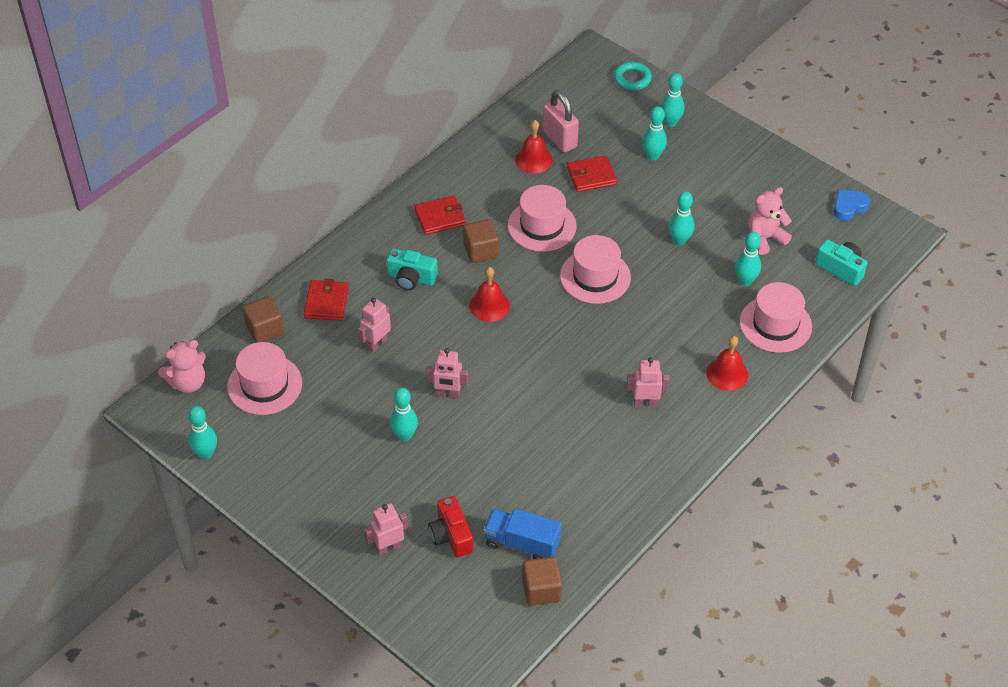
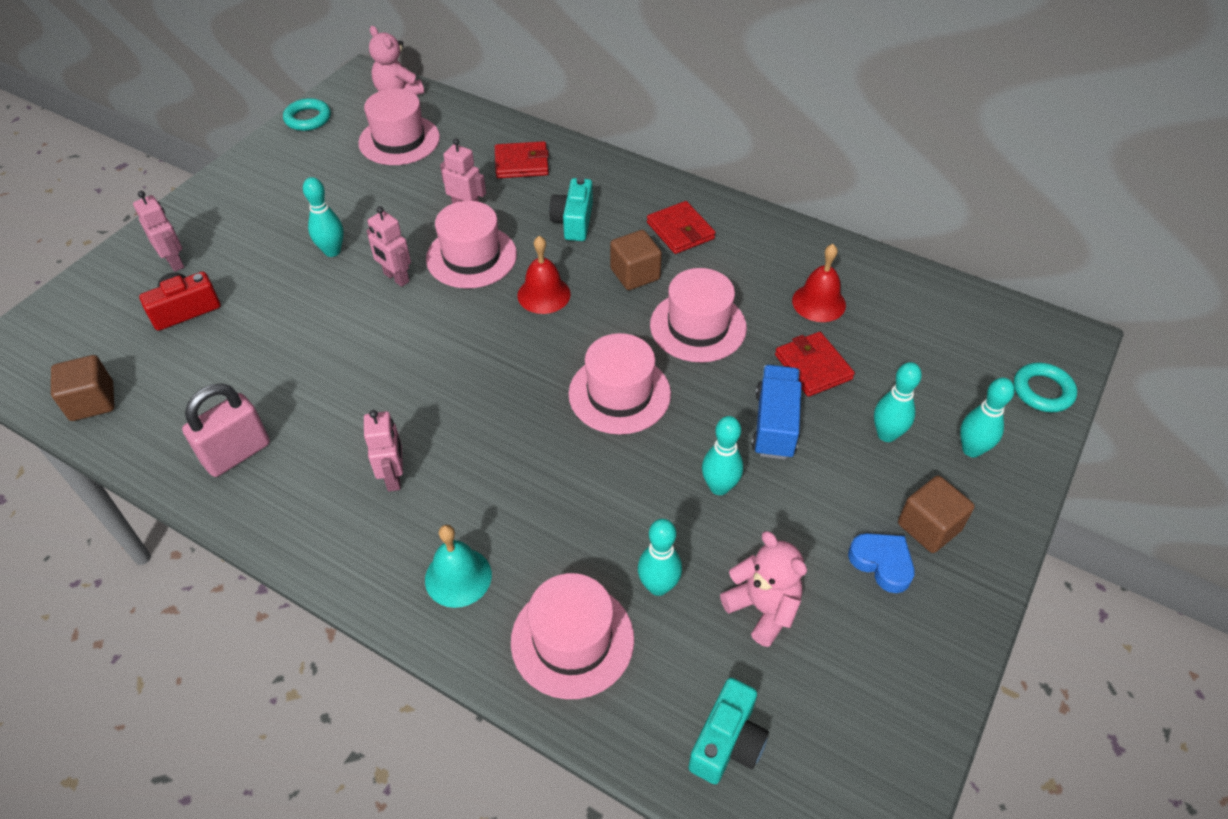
camera: 80 degrees right, 0 degrees up
turquoise bowling pin [188,406,217,460] -> turquoise ring [283,98,331,131]
brown cube [243,296,284,343] -> brown cube moved to [898,476,975,553]
pink robot [426,348,468,399] -> pink robot turned 45 degrees counterclockwise [367,206,411,287]
blue truck [484,509,562,559] -> blue truck moved to [751,365,802,460]
pink padlock [543,90,579,152] -> pink padlock moved to [182,384,270,477]
red bell [706,336,748,391] -> turquoise bell [425,525,492,608]
blue heart [833,190,870,221] -> blue heart moved to [848,533,915,593]
none -> pink hat [426,201,517,289]

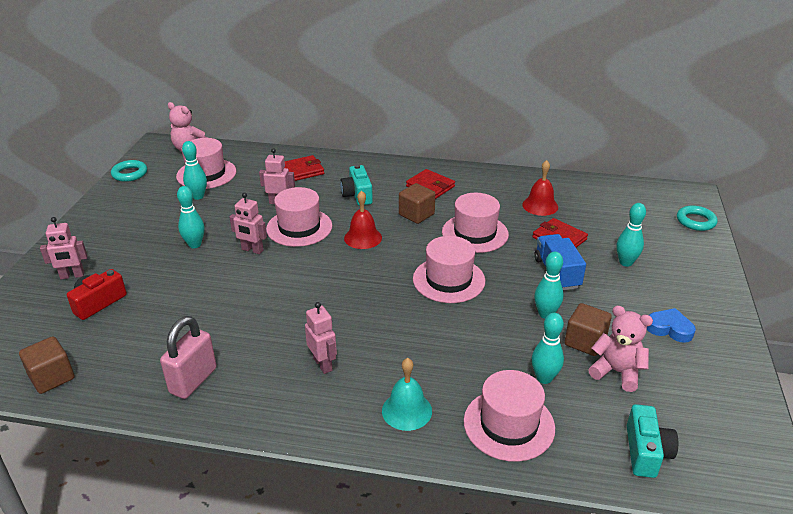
camera: 20 degrees left, 15 degrees down
pink robot [133,191,184,272] -> pink robot turned 135 degrees clockwise [40,217,87,279]
brown cube [898,476,975,553] -> brown cube moved to [564,303,612,356]
turquoise bowling pin [960,378,1015,457] -> turquoise bowling pin moved to [182,141,207,200]

